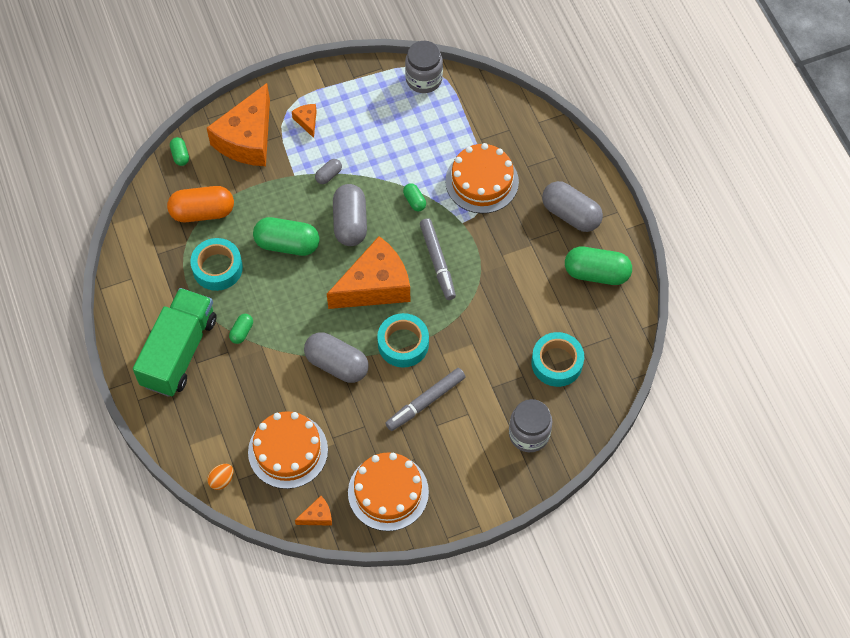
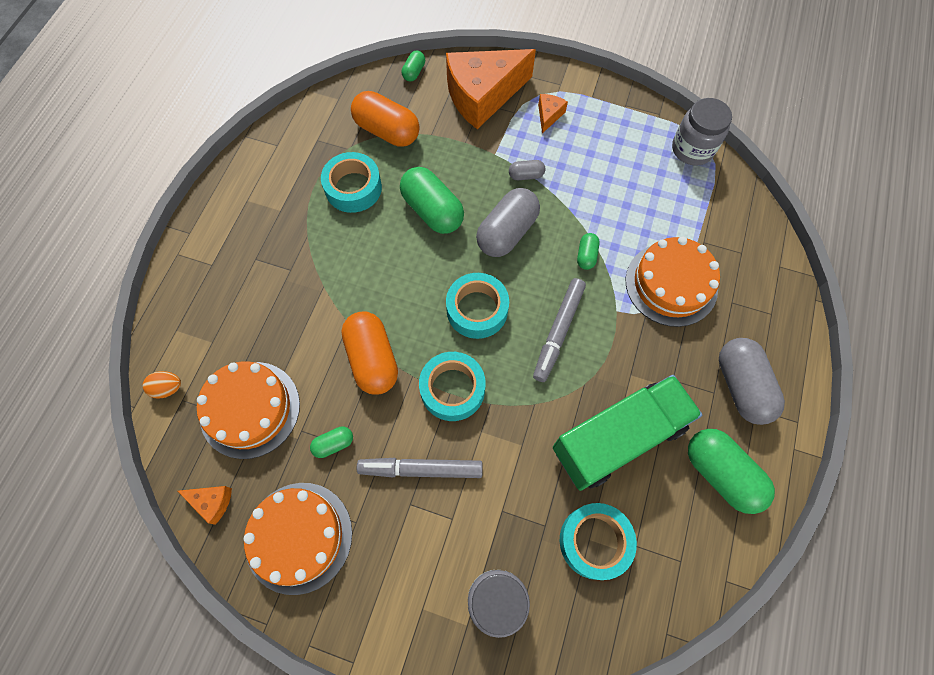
camera: 40 degrees right, 5 degrees up
green truck [133,288,217,397] -> green truck moved to [553,375,702,491]
green capsule [229,314,253,344] -> green capsule moved to [310,426,353,458]
grey capsule [304,332,369,383] -> orange capsule [341,311,398,395]
orange cheese [327,236,410,309] -> turquoise tape [446,273,509,339]

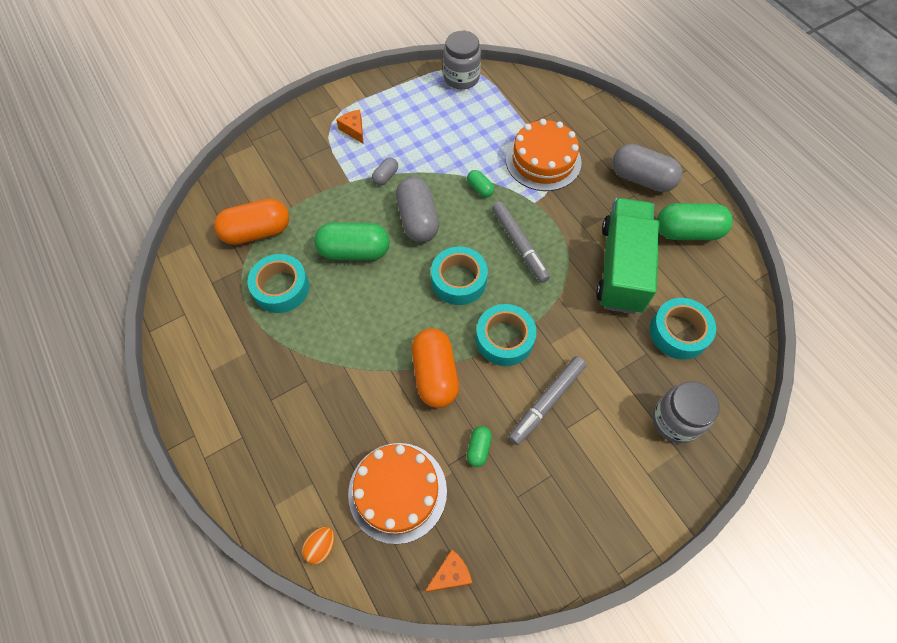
camera: 50 degrees left, 5 degrees down
orange cake [244,483,352,595] -> none
orange capsule [341,311,398,395] -> orange capsule turned 60 degrees clockwise [412,329,459,408]
green capsule [402,50,425,82] -> none
orange cheese [446,49,536,129] -> none

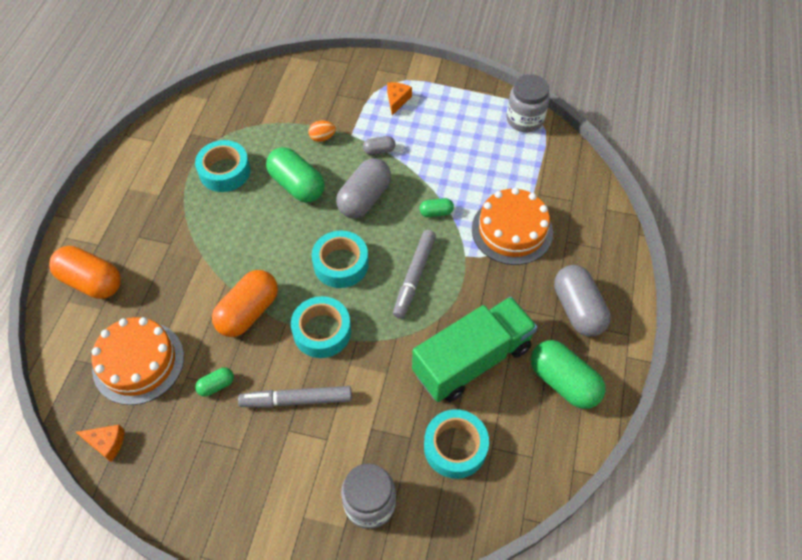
camera: 45 degrees right, 5 degrees down
orange capsule [214,199,289,245] -> orange capsule moved to [49,246,121,299]
orange egg [302,527,334,564] -> orange egg moved to [308,121,336,142]
green capsule [467,170,494,198] -> green capsule turned 75 degrees clockwise [420,198,454,217]

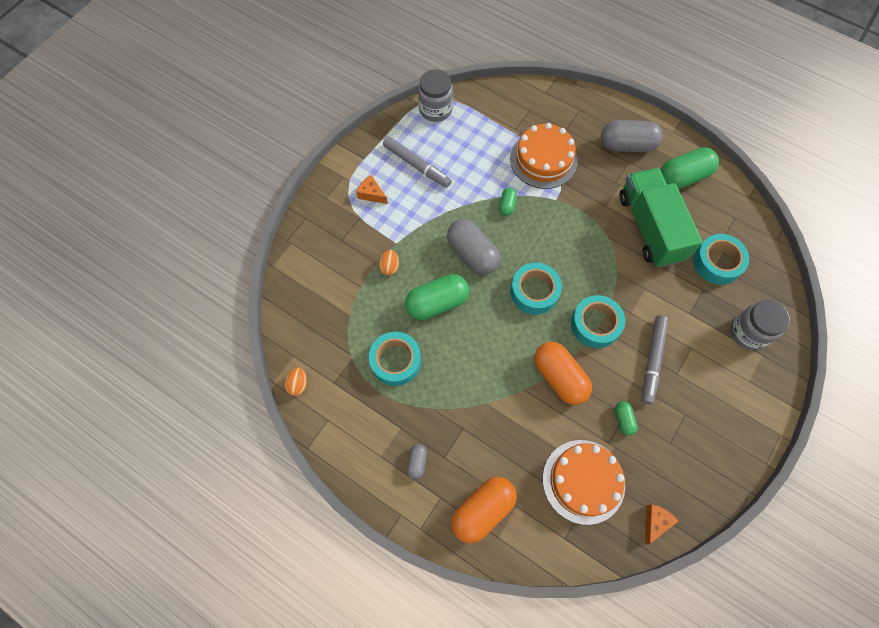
camera: 70 degrees left, 10 degrees up
grey capsule [363,136,395,155] -> grey capsule moved to [407,444,427,480]
grey marker [393,230,436,319] -> grey marker moved to [383,137,452,188]
none -> orange egg [285,367,307,396]

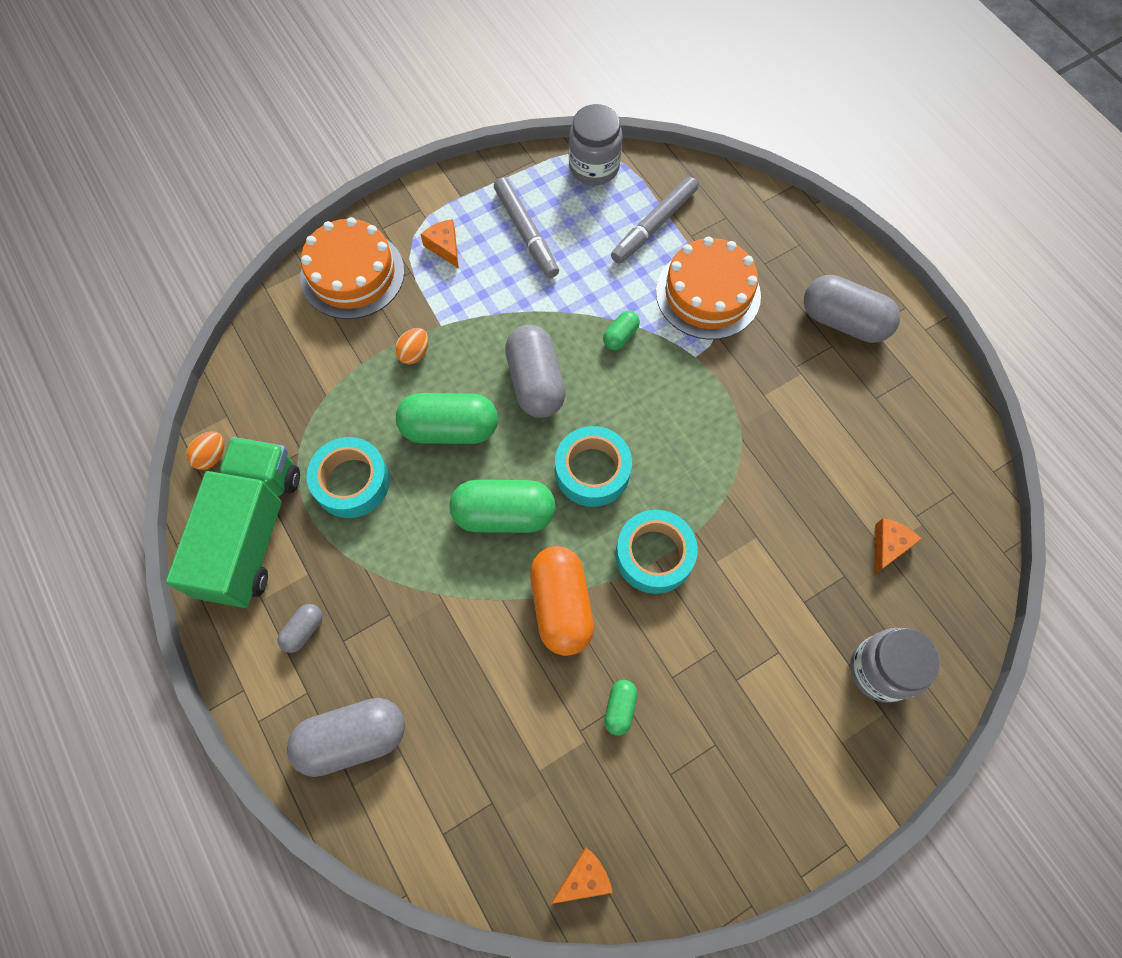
camera: 25 degrees right, 0 degrees up
orange capsule [451,477,516,544] -> grey capsule [287,698,405,777]
orange cake [543,440,625,525] -> orange cake moved to [300,217,404,319]
green truck [619,168,702,268] -> green truck moved to [166,437,300,608]
grey marker [642,315,669,404] -> grey marker moved to [611,177,698,264]
green capsule [661,147,719,189] -> green capsule moved to [449,480,556,533]
turquoise tape [693,234,749,285] -> orange cheese [875,518,922,574]

